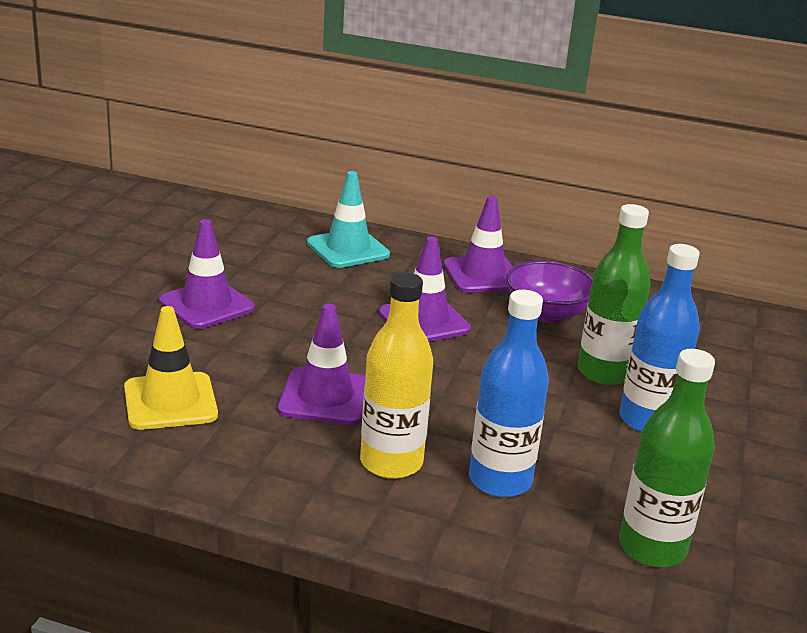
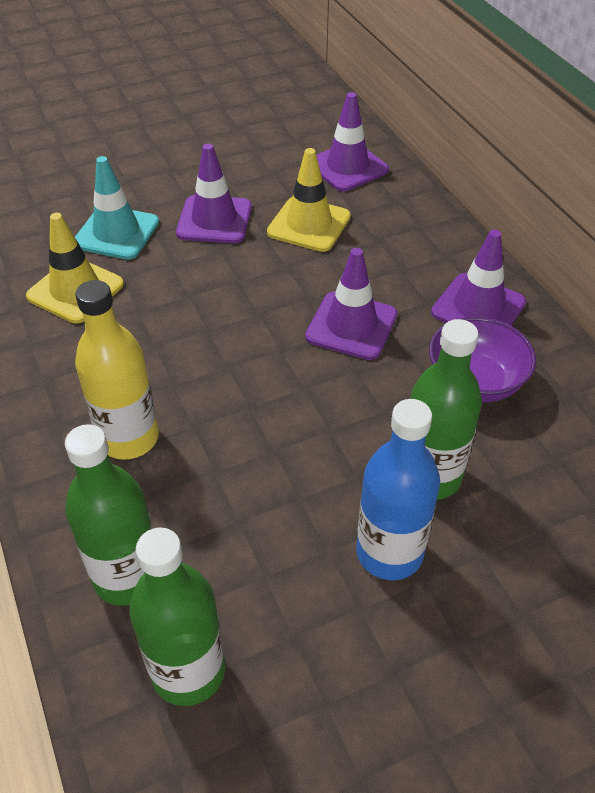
camera: 50 degrees right, 20 degrees up
purple traffic cone [277,304,365,425] -> purple traffic cone moved to [316,92,389,191]
turquoise traffic cone [307,171,390,268] -> turquoise traffic cone moved to [75,156,159,260]
blue bottle [469,290,549,497] -> none
none -> green bottle [65,424,153,606]
none -> yellow traffic cone [267,148,351,252]

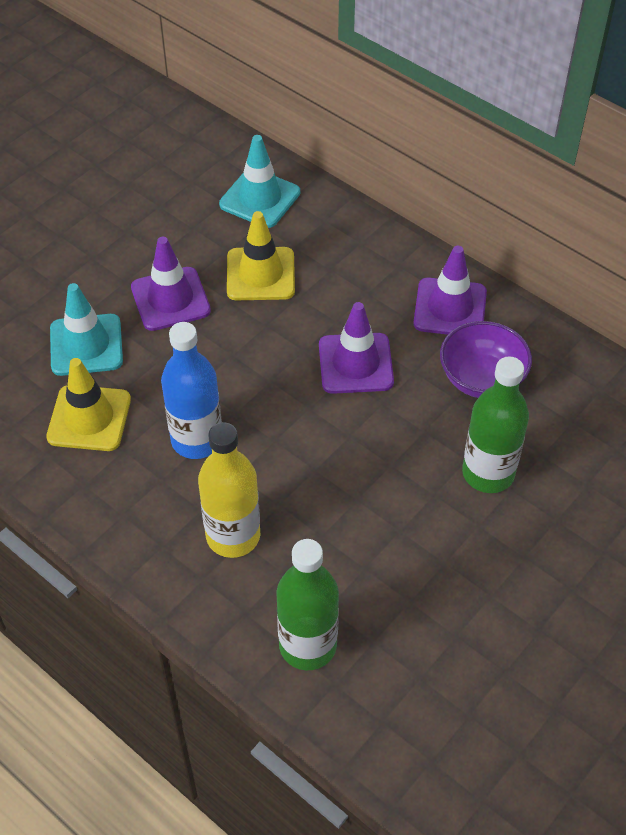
camera: 25 degrees left, 5 degrees up
green bottle [129,528,225,706] -> none
purple traffic cone [316,92,389,191] -> turquoise traffic cone [219,135,300,228]
blue bottle [357,399,440,580] -> blue bottle moved to [161,322,222,459]

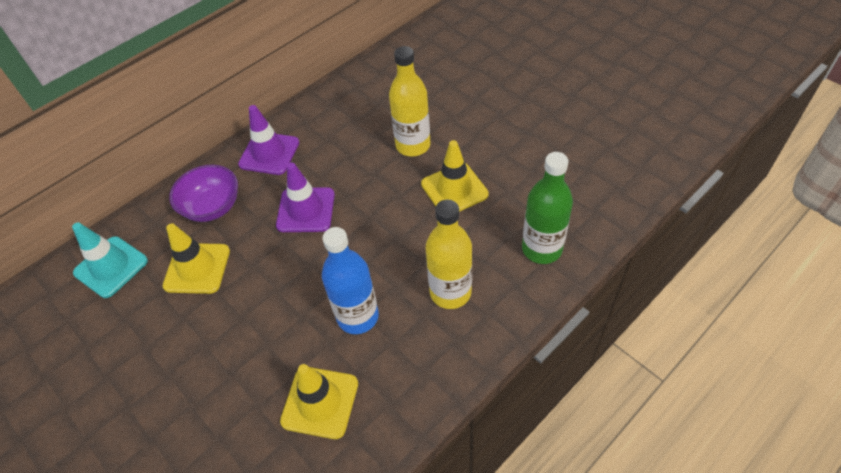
camera: 80 degrees left, 0 degrees up
turquoise traffic cone [50,283,123,376] -> none
purple traffic cone [131,237,211,331] -> none
purple bowl [440,321,532,398] -> purple bowl moved to [169,165,238,222]
green bottle [462,357,529,493] -> yellow bottle [389,46,430,156]
none -> yellow traffic cone [421,140,489,212]

